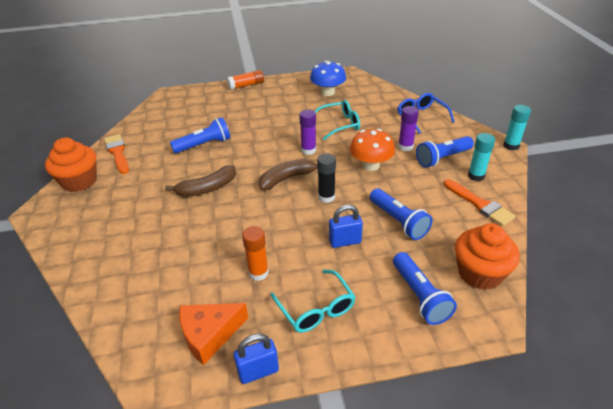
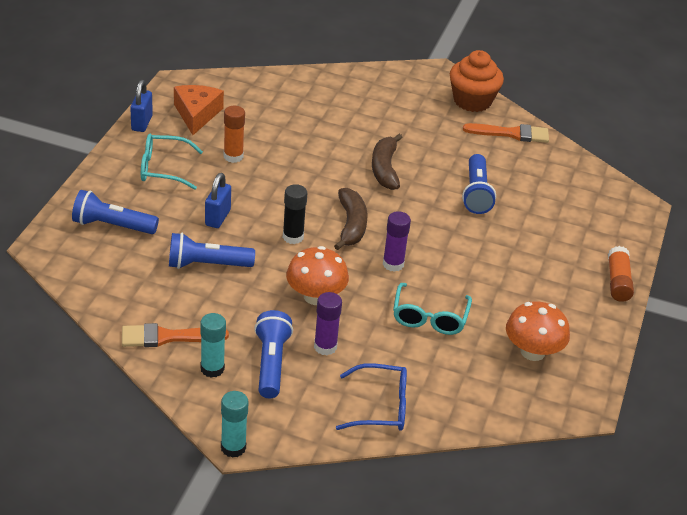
camera: 115 degrees right, 0 degrees up
blue mushroom [310,61,346,96] -> orange mushroom [506,301,570,361]
orange cupcake [455,223,520,290] -> none

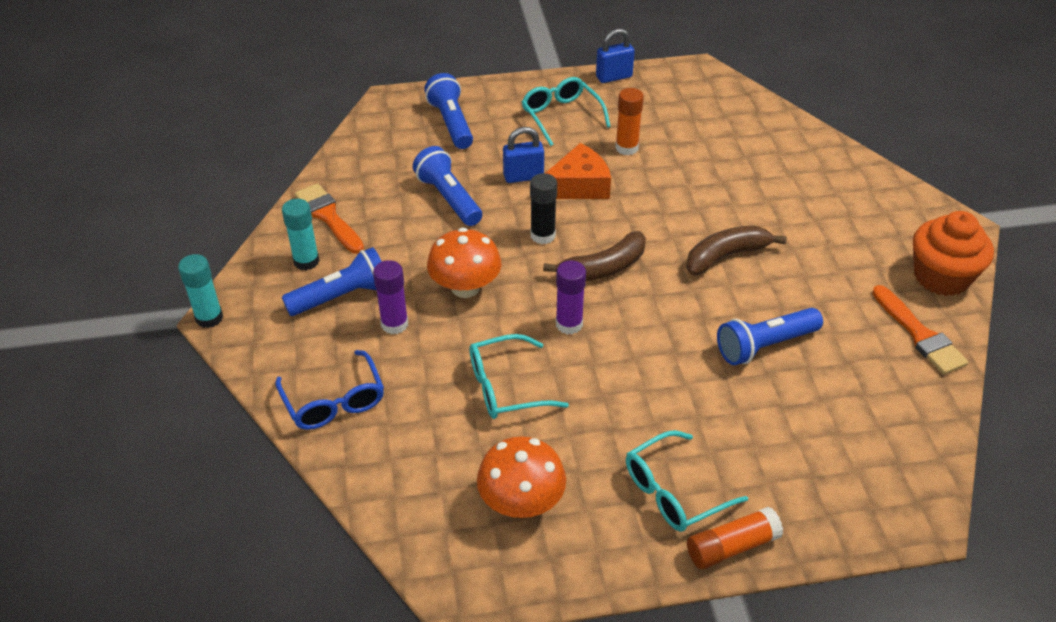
camera: 65 degrees right, 5 degrees up
orange cheese [174,85,224,135] -> orange cheese moved to [546,143,611,199]
none -> turquoise glasses [626,430,748,532]

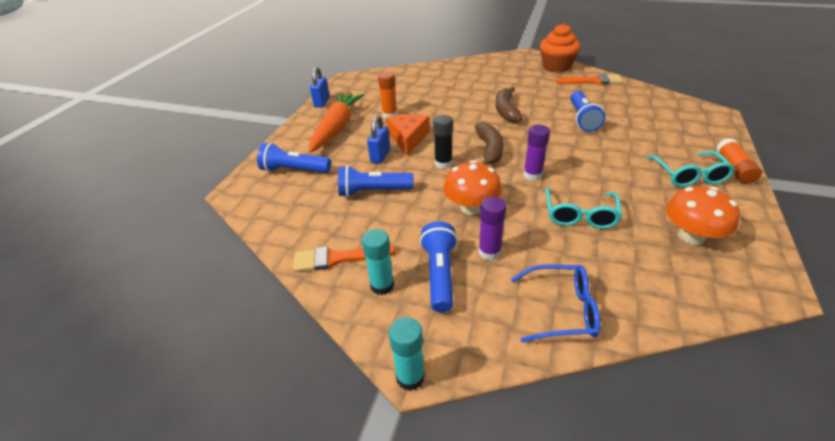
camera: 60 degrees left, 5 degrees down
turquoise glasses [522,77,611,146] -> orange carrot [309,93,364,153]

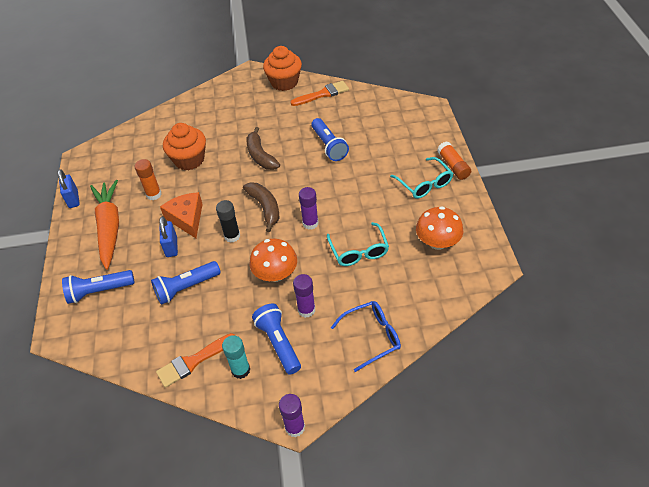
camera: 25 degrees left, 10 degrees up
turquoise glue stick [389,317,425,391] -> purple glue stick [279,394,305,437]
none -> orange cupcake [163,123,206,170]

